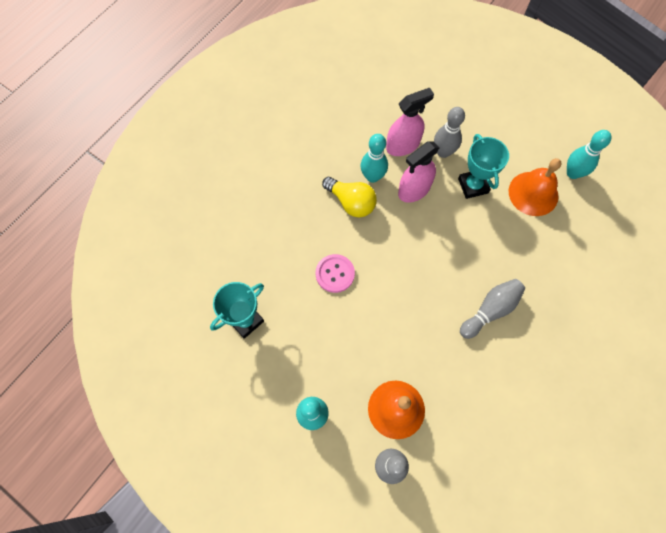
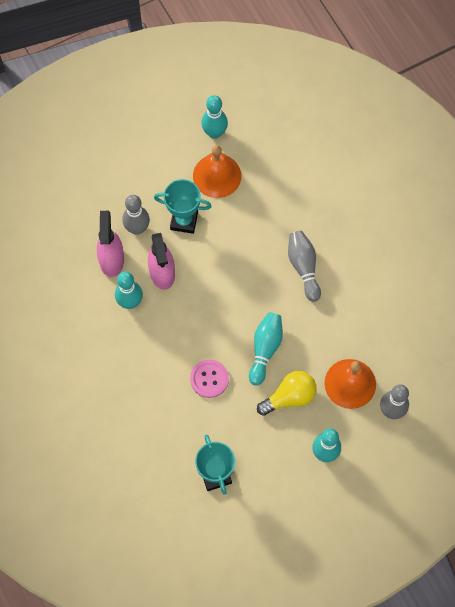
camera: 65 degrees left, 0 degrees up
yellow light bulb [322,177,377,218] -> yellow light bulb moved to [257,371,317,416]
none -> turquoise bowling pin [249,312,283,386]

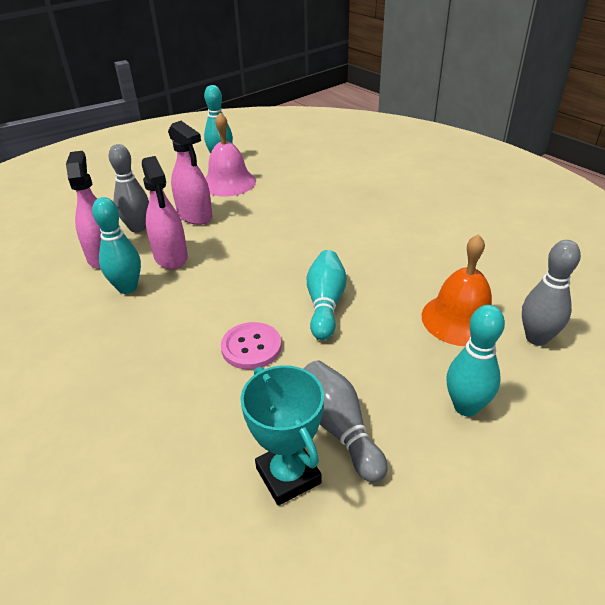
camera: 10 degrees left, 30 degrees down
turquoise trophy [154,179,212,234] -> pink spray bottle [168,121,213,225]
orange bell [193,145,241,198] -> pink bell [205,113,256,196]
yellow light bulb [257,371,317,416] -> none
grey bowling pin [288,231,321,302] -> grey bowling pin moved to [304,361,388,483]

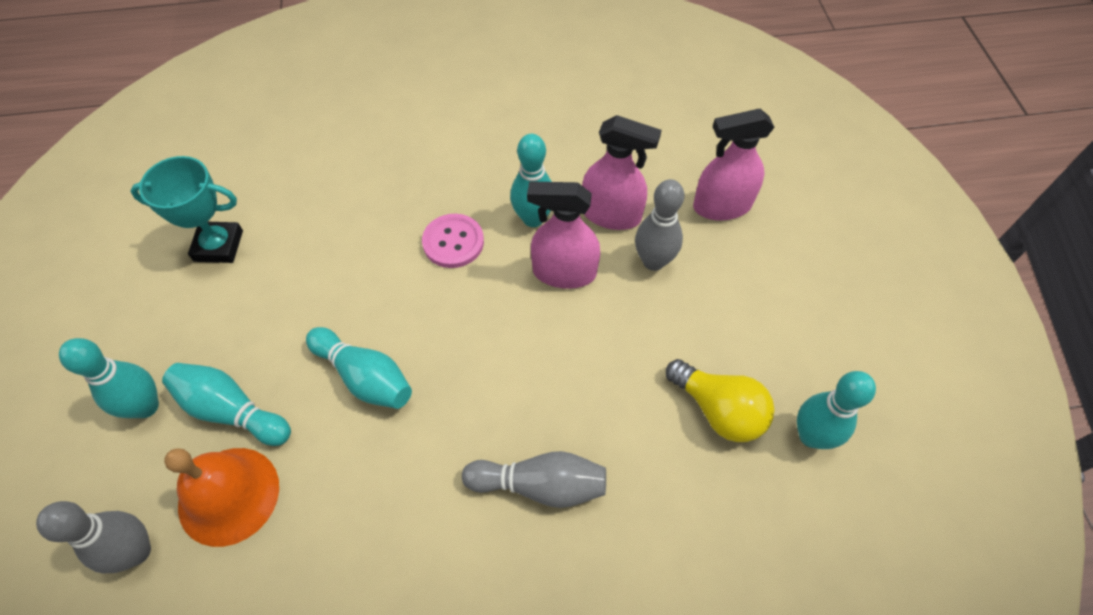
camera: 120 degrees right, 20 degrees up
pink spray bottle [168,121,213,225] -> pink spray bottle moved to [693,109,775,221]
pink bell [205,113,256,196] -> yellow light bulb [666,359,774,442]
pink button [221,322,282,370] -> pink button moved to [422,214,484,268]
grey bowling pin [304,361,388,483] -> grey bowling pin moved to [462,451,606,508]
none -> turquoise bowling pin [162,363,291,446]

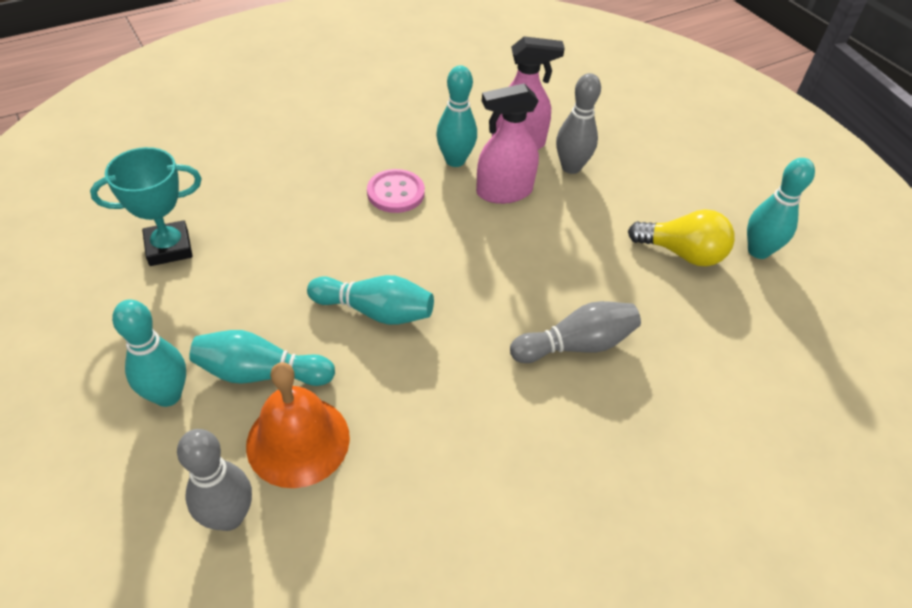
camera: 25 degrees left, 10 degrees down
pink spray bottle [693,109,775,221] -> none

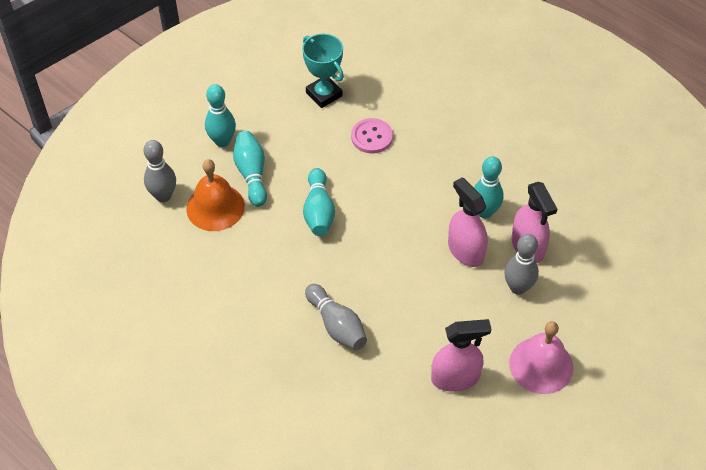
camera: 75 degrees right, 5 degrees up
pink button [367,169,425,213] -> pink button moved to [351,118,393,154]
yellow light bulb [628,209,735,266] -> pink spray bottle [431,319,491,392]
turquoise bowling pin [747,158,815,259] -> none
none -> pink bell [509,321,573,394]

